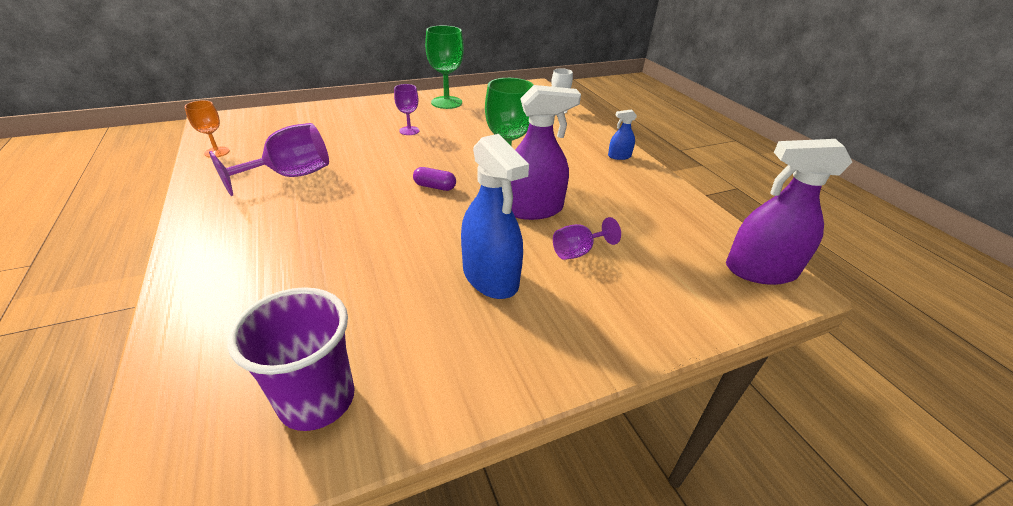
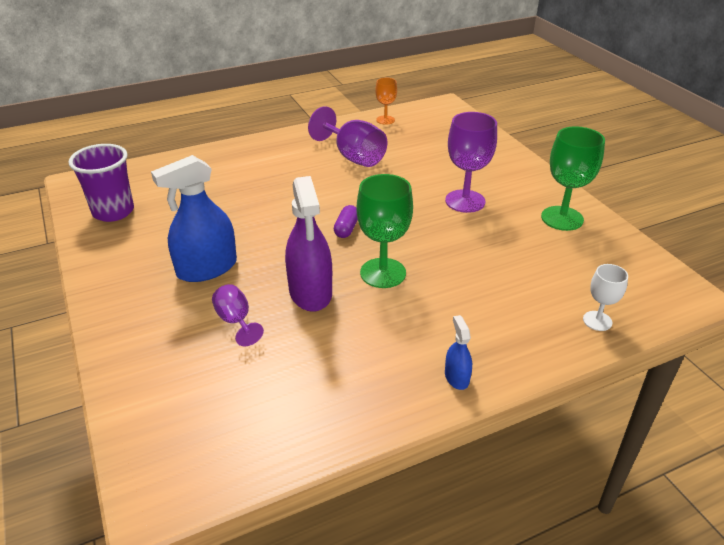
camera: 90 degrees right, 0 degrees up
purple goblet [394,84,420,135] -> purple goblet [445,112,497,213], size x1.77
purple spray bottle [726,139,852,285] -> none

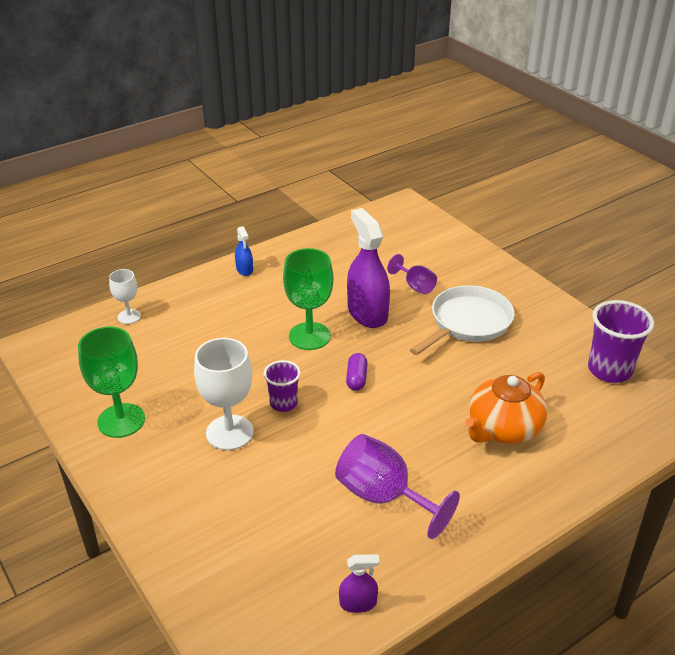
camera: 170 degrees right, 0 degrees up
blue spray bottle [151,155,237,282] -> white pan [410,285,515,355]
orange goblet [375,78,397,125] -> purple spray bottle [339,555,379,613]
purple goblet [445,112,497,213] -> white goblet [194,338,254,450]
none -> purple cup [264,360,301,412]
none -> orange teapot [466,372,547,444]

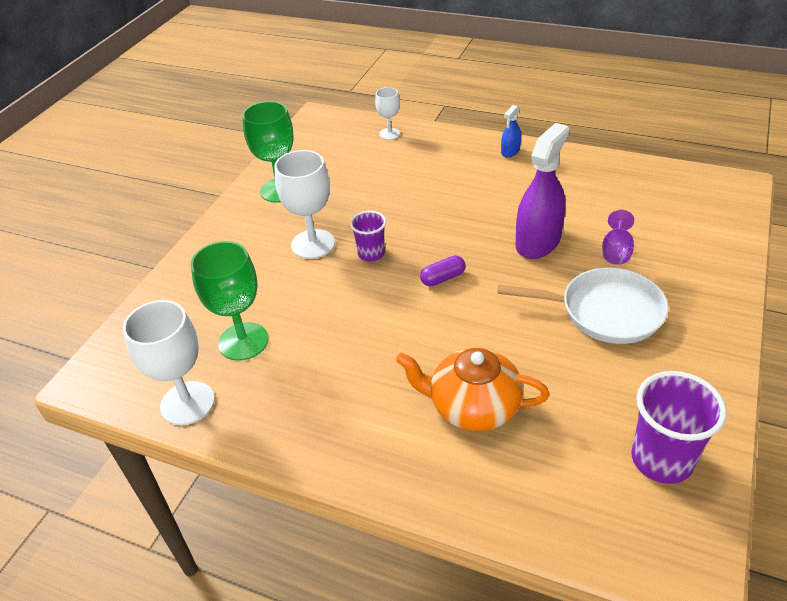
camera: 60 degrees right, 5 degrees up
green goblet [283,248,334,350] -> green goblet moved to [191,241,268,361]
purple goblet [335,434,460,539] -> none
purple spray bottle [339,555,379,613] -> white goblet [123,300,215,425]

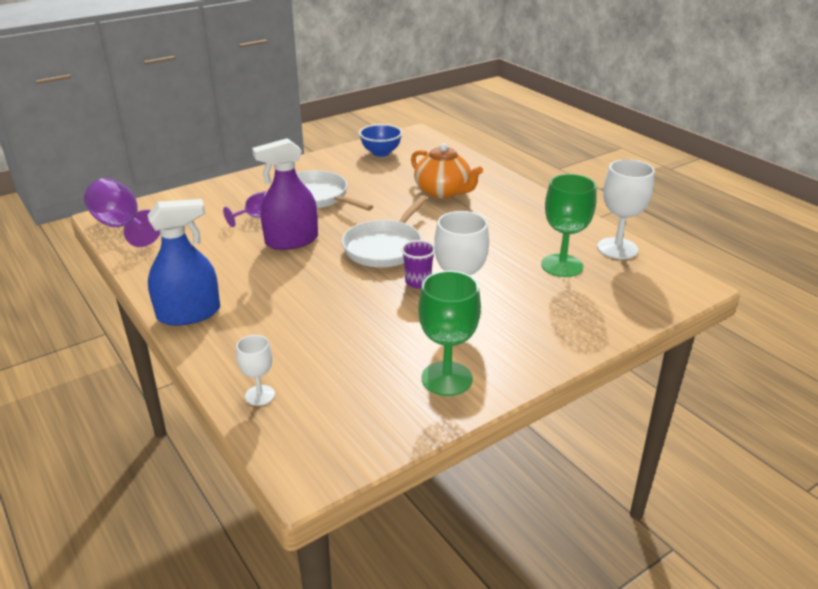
camera: 150 degrees left, 10 degrees down
purple capsule [420,255,466,287] -> white pan [342,195,428,267]
blue spray bottle [501,105,521,157] -> blue spray bottle [148,199,220,326], size x2.10
purple cup [631,371,727,484] -> blue bowl [359,124,402,157]
none -> purple goblet [84,178,160,247]

